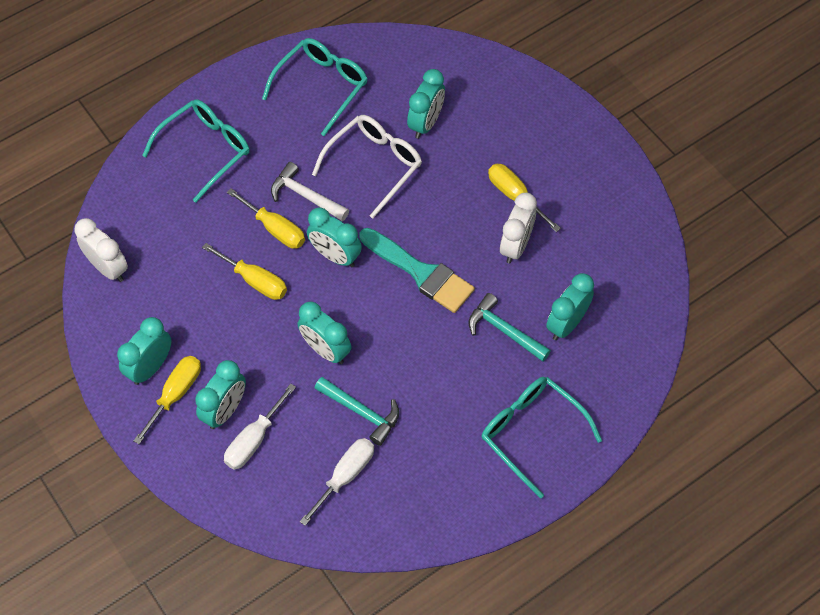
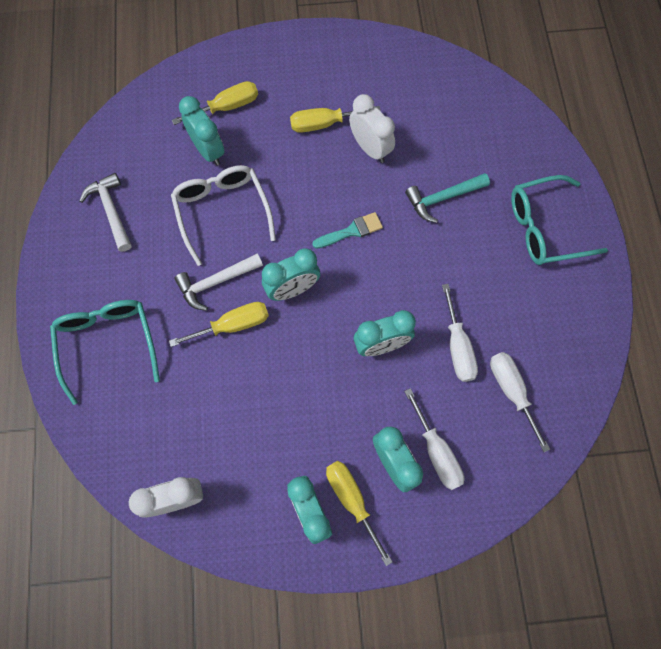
camera: 60 degrees left, 10 degrees up
yellow screwdriver [202,243,287,300] -> yellow screwdriver moved to [172,81,258,125]
turquoise glasses [262,38,368,136] -> white hammer [80,173,132,252]
turquoise hammer [314,377,399,446] -> white screwdriver [442,284,478,382]
turquoise brush [359,228,475,313] -> turquoise brush [312,212,383,249], size x0.57
turquoise clock [546,273,594,340] -> none

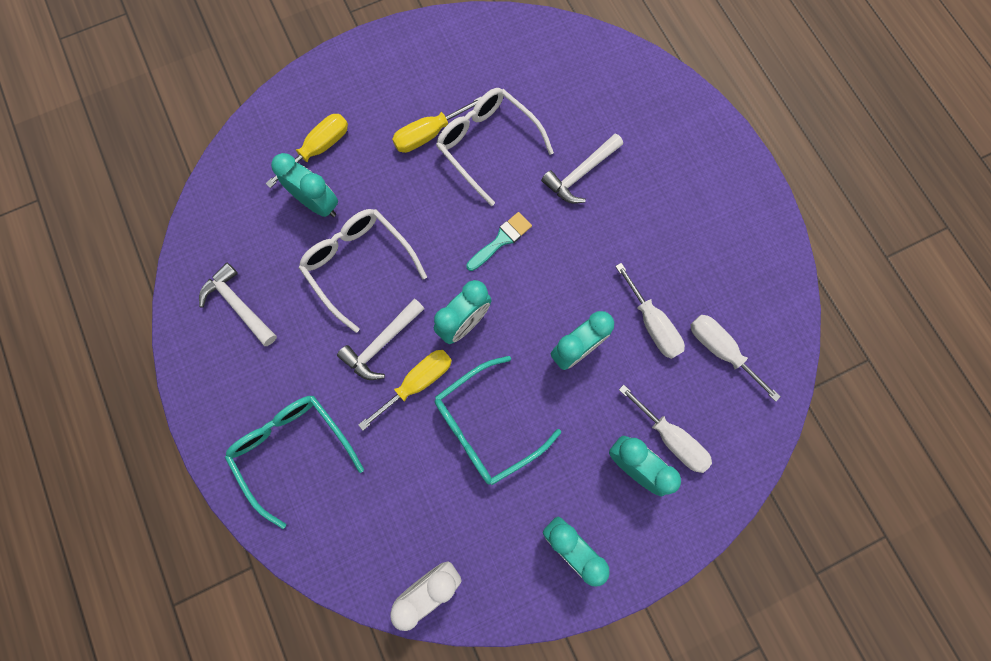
camera: 20 degrees left, 5 degrees up
yellow screwdriver [326,461,392,566] -> none
white clock [349,94,395,163] -> white glasses [436,88,554,206]
turquoise hammer [405,173,490,223] -> white hammer [541,134,623,204]
turquoise glasses [511,175,608,265] -> turquoise glasses moved to [435,356,561,485]

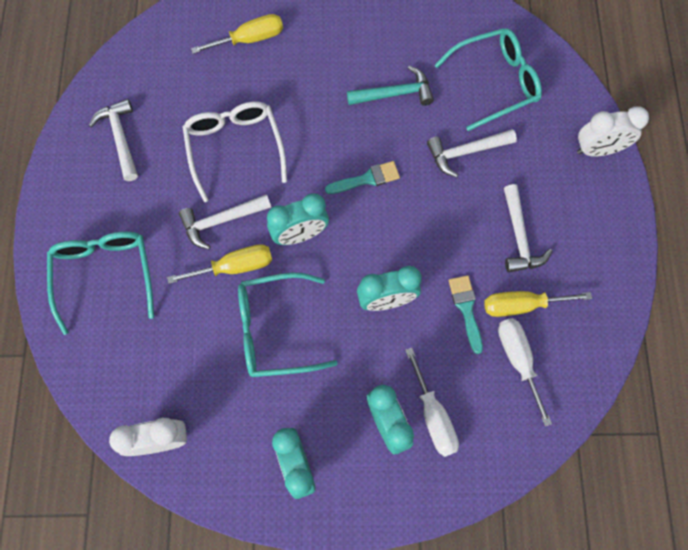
camera: 25 degrees right, 5 degrees down
turquoise clock [271,153,338,217] -> none
yellow screwdriver [392,97,481,153] -> yellow screwdriver moved to [484,291,592,317]
white glasses [436,88,554,206] -> turquoise hammer [347,65,434,106]
white screwdriver [615,263,685,359] -> turquoise brush [449,275,483,354]
none -> turquoise glasses [435,28,542,131]
none -> white hammer [504,184,552,273]
none -> white clock [577,106,649,157]

